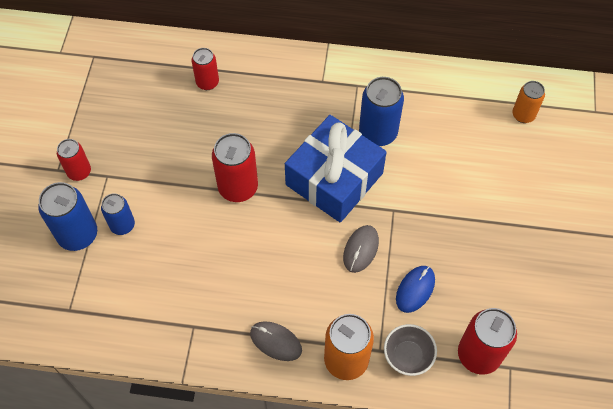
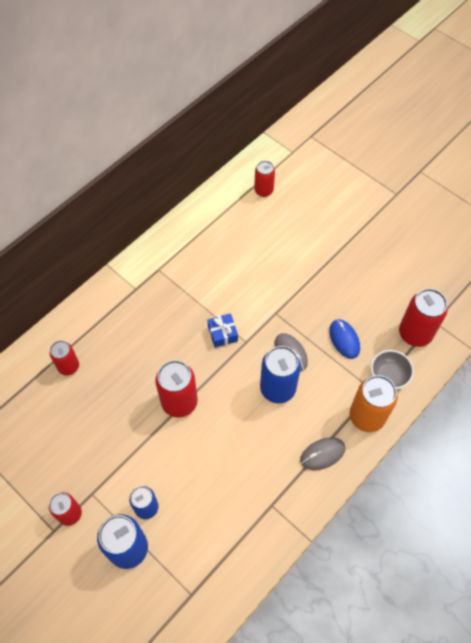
camera: 55 degrees left, 0 degrees up
blue gift [285,115,386,223] -> blue gift [207,313,238,348], size x0.40
blue can [359,77,404,146] -> blue can moved to [260,346,301,403]
orange can [512,81,545,123] -> red can [254,161,275,197]

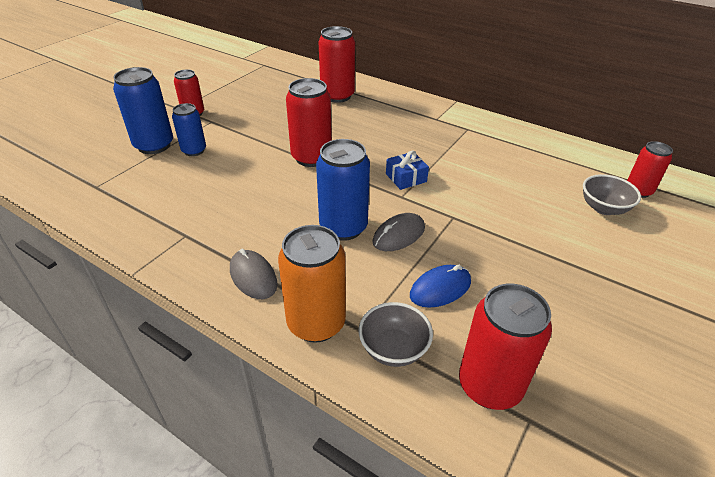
camera: 80 degrees right, 20 degrees down
red can [49,340,79,375] -> red can [318,26,355,103], size x1.61
none -> grey bowl [583,174,641,215]

